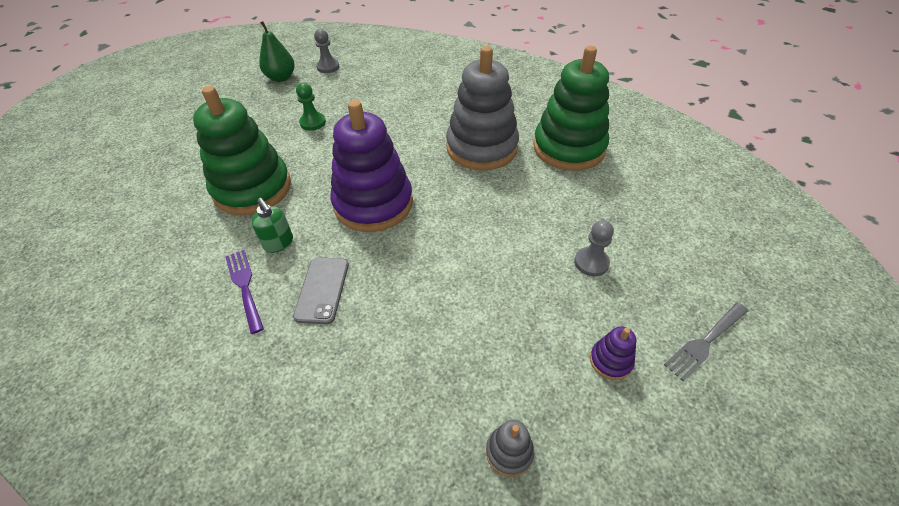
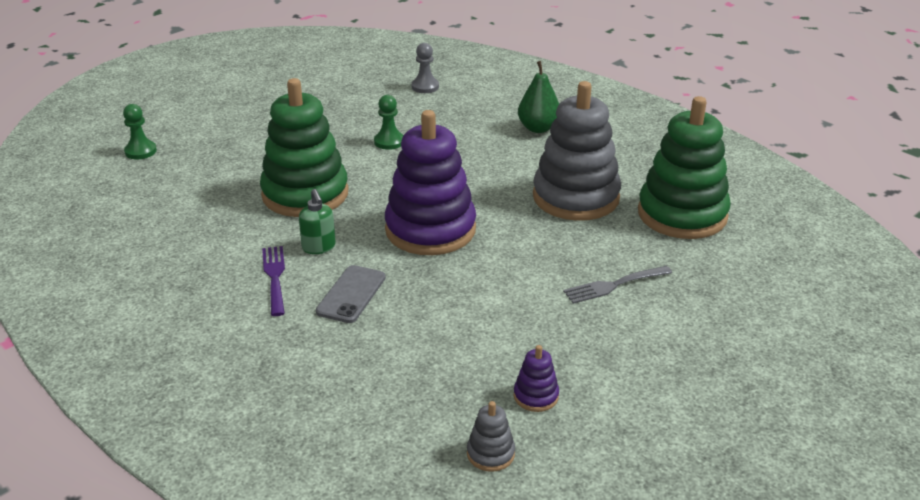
camera: 15 degrees right, 15 degrees down
green pear [259,21,295,82] -> green pear moved to [518,61,559,133]
grey pawn [574,220,614,276] -> none
purple stacking toy [590,326,636,380] -> purple stacking toy moved to [514,345,559,412]
grey fork [664,303,748,381] -> grey fork moved to [563,266,672,304]
none -> green pawn [123,104,157,159]

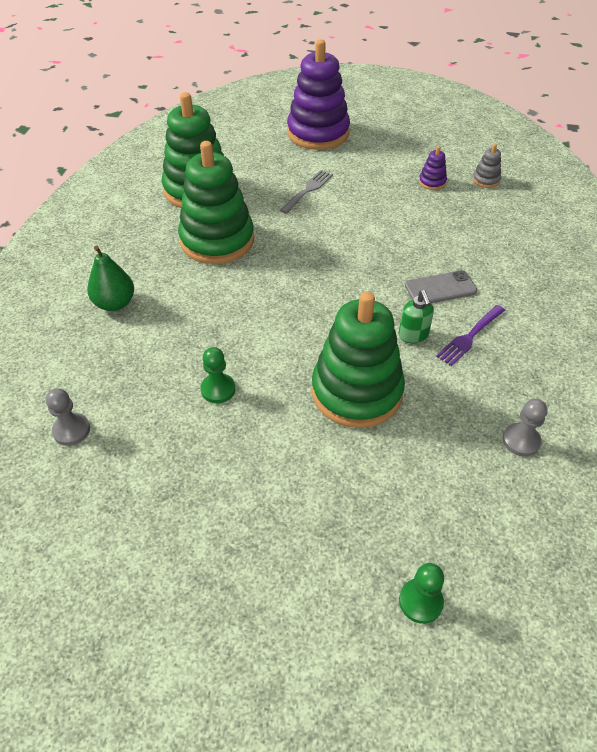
camera: 125 degrees left, 15 degrees up
green soap dispenser [299,189,336,254] -> green soap dispenser turned 135 degrees clockwise [398,290,434,344]
purple stacking toy [385,110,476,255] -> purple stacking toy moved to [287,39,350,150]
grey stacking toy [533,81,621,221] -> green stacking toy [178,141,254,264]
grey fork [563,266,672,304] -> grey fork turned 90 degrees counterclockwise [280,170,333,214]
none -> grey pawn [503,399,547,457]

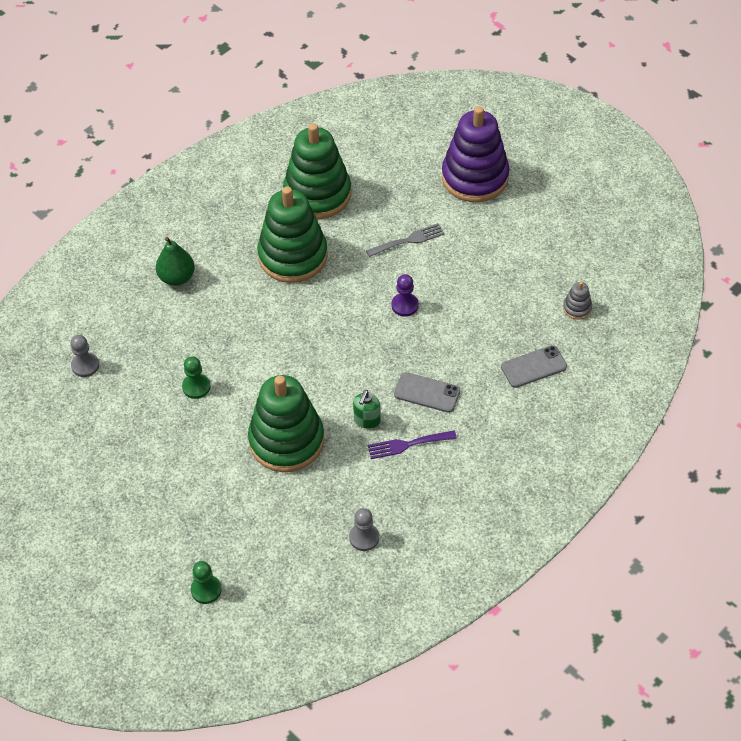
camera: 35 degrees right, 5 degrees up
purple stacking toy [419,146,447,190] -> none
none -> purple pawn [392,274,419,317]
none -> grey phone [501,345,567,388]

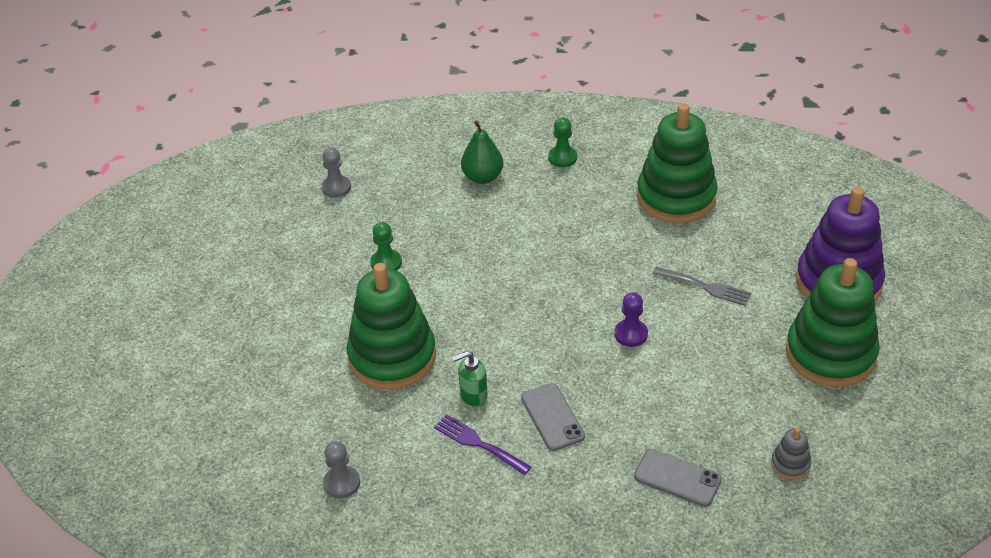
camera: 50 degrees right, 10 degrees down
green pawn [191,561,222,604] -> green pawn moved to [548,117,577,167]
green stacking toy [257,186,328,283] -> green stacking toy moved to [786,258,880,387]

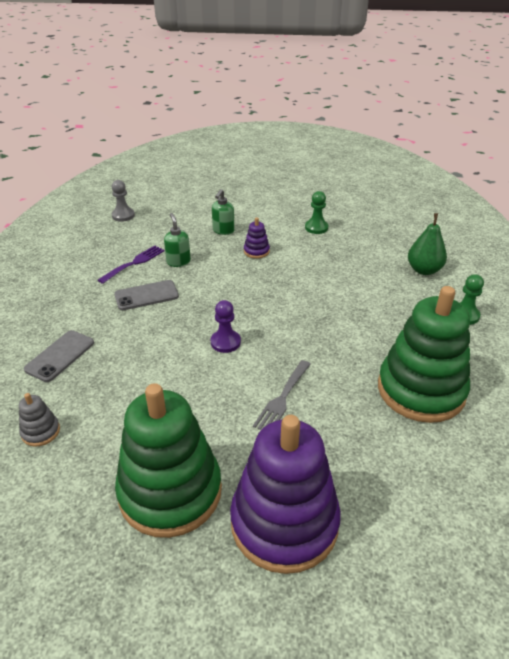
camera: 90 degrees right, 5 degrees down
grey pawn [321,147,351,198] -> none
green stacking toy [347,263,436,389] -> green soap dispenser [212,189,235,235]
none -> purple stacking toy [244,217,270,258]

